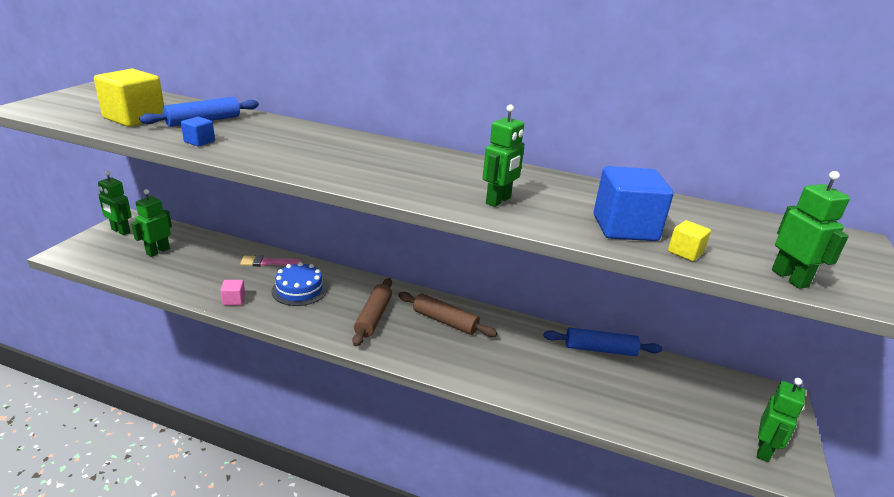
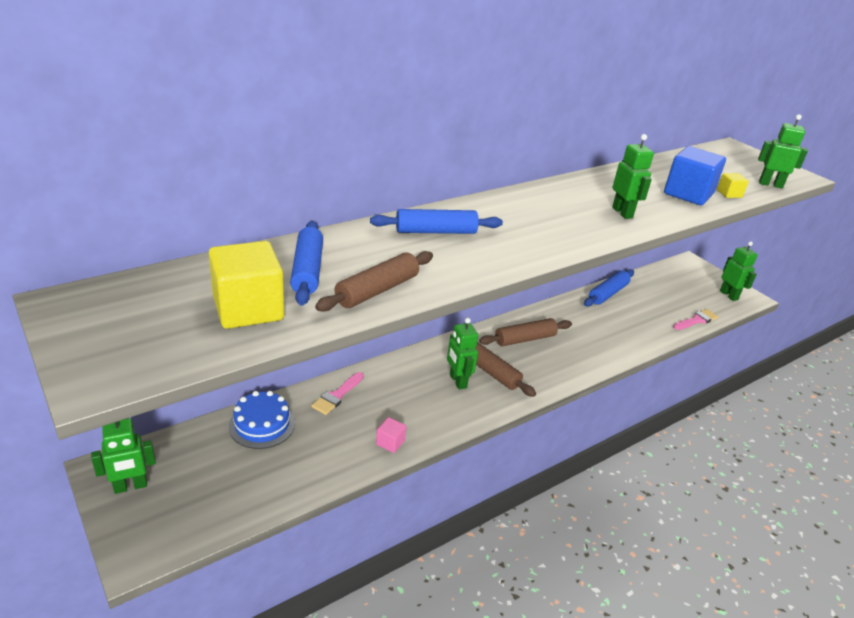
camera: 55 degrees left, 5 degrees up
green robot [131,189,172,257] -> green robot moved to [447,318,478,390]
blue cube [181,117,215,147] -> brown rolling pin [315,251,433,312]
blue cake [272,262,327,306] -> blue cake moved to [229,391,295,449]
none -> blue rolling pin [370,209,503,234]
none -> pink brush [673,309,718,330]

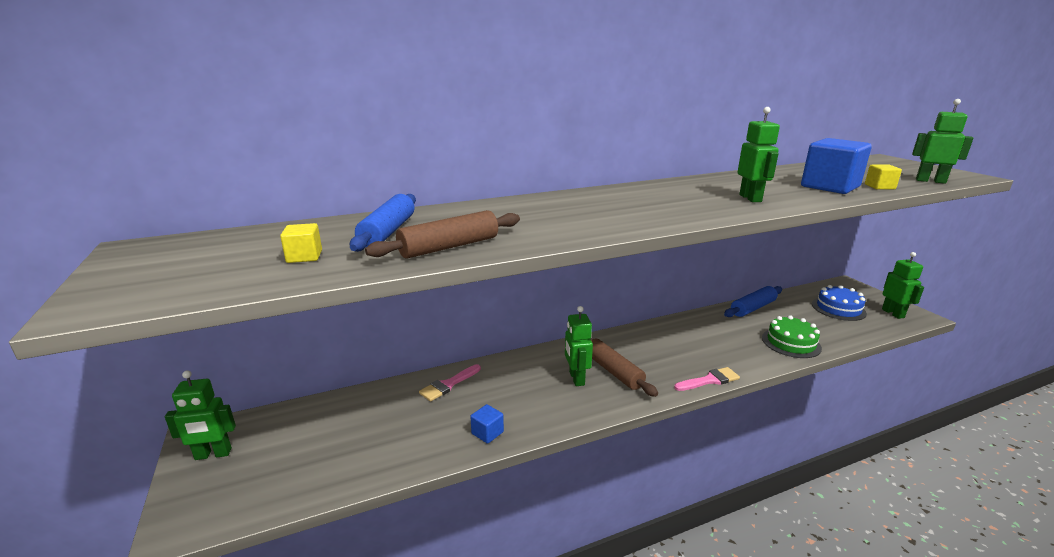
camera: 15 degrees right, 10 degrees down
yellow cube [209,241,284,329] -> yellow cube [280,223,322,263], size x0.47
blue cake [229,391,295,449] -> blue cake moved to [812,285,867,321]
blue rolling pin [370,209,503,234] -> none
pink cube [376,417,407,453] -> blue cube [470,404,504,444]
brown rolling pin [479,318,572,346] -> none
pink brush [673,309,718,330] -> pink brush moved to [674,367,740,391]
none -> green cake [762,315,822,358]

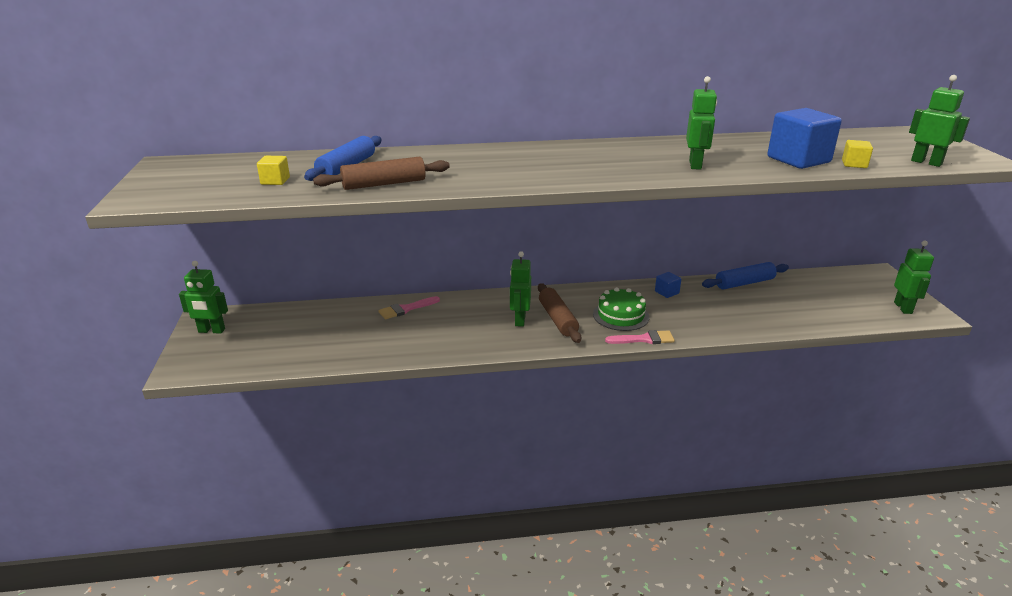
camera: 15 degrees right, 5 degrees up
blue cube [470,404,504,444] -> blue cube moved to [655,272,681,298]
green cake [762,315,822,358] -> green cake moved to [593,287,649,331]
blue cake [812,285,867,321] -> none

